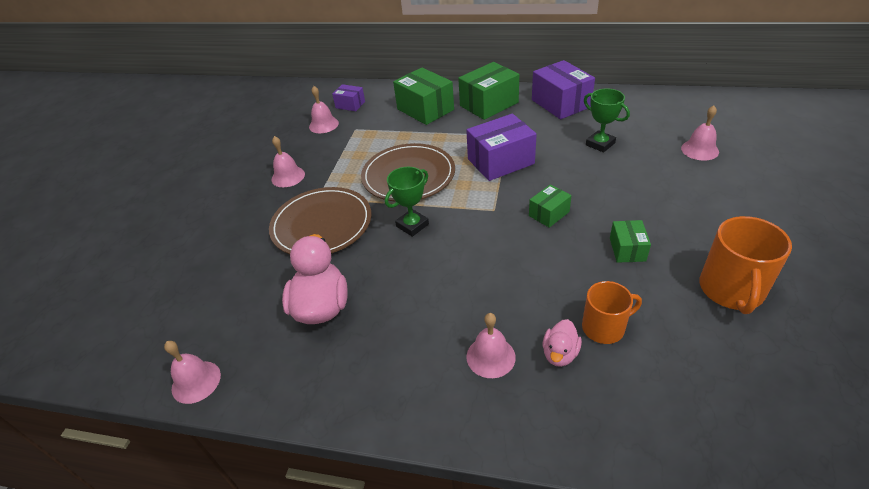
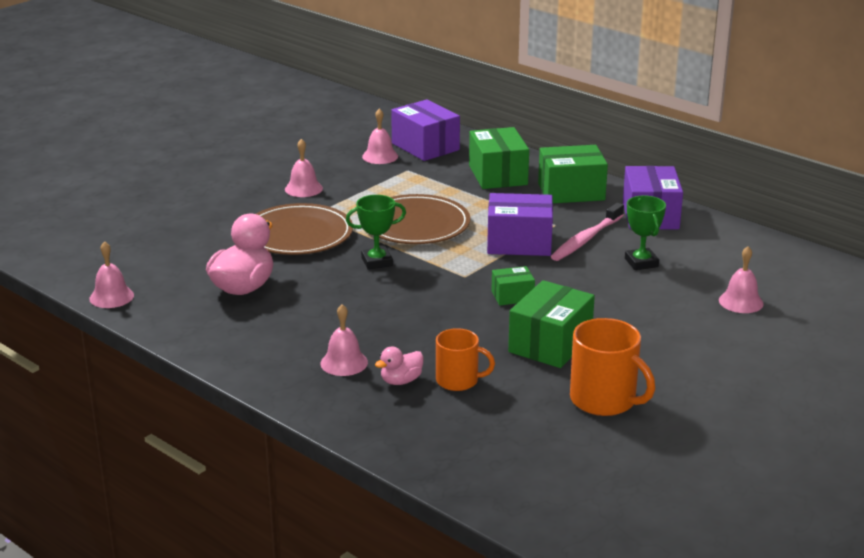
camera: 25 degrees right, 15 degrees down
purple box [332,84,365,111] -> purple box [391,99,460,161], size x1.85
green box [610,220,651,263] -> green box [508,280,595,368], size x1.85
orange mug [699,216,792,314] -> orange mug turned 90 degrees counterclockwise [570,318,655,416]
none -> pink toothbrush [551,203,624,261]

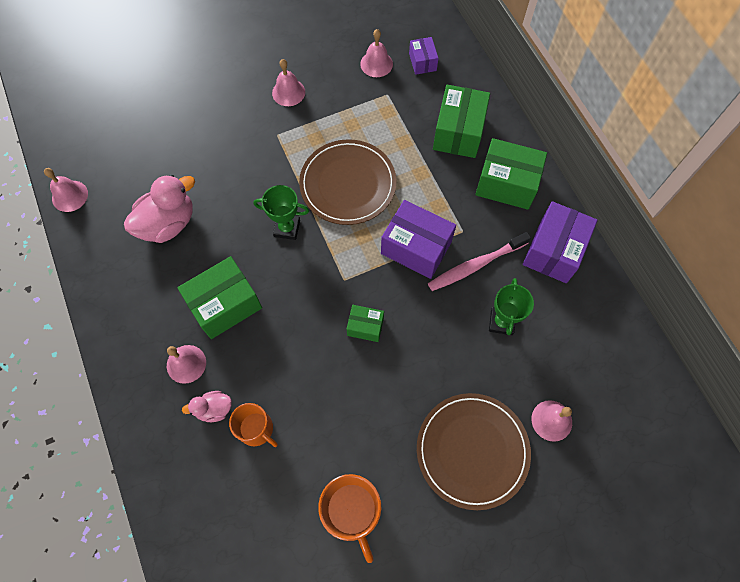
camera: 25 degrees right, 40 degrees up
brown plate [256,203,353,255] -> brown plate moved to [417,393,531,510]
purple box [391,99,460,161] -> purple box [409,37,439,75], size x0.54
green box [508,280,595,368] -> green box moved to [177,256,262,339]

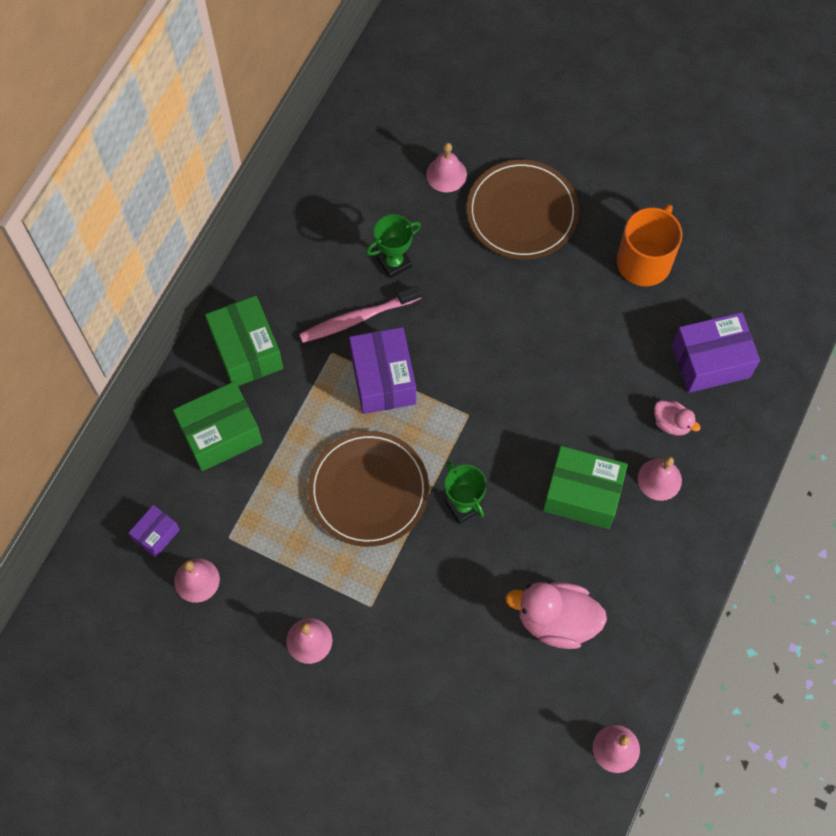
camera: 130 degrees left, 0 degrees up
orange mug [229,403,278,447] -> none
green box [346,305,384,342] -> none
pink toothbrush [428,232,531,291] -> pink toothbrush turned 135 degrees clockwise [299,285,421,343]
purple box [523,201,598,283] -> purple box moved to [672,312,760,393]

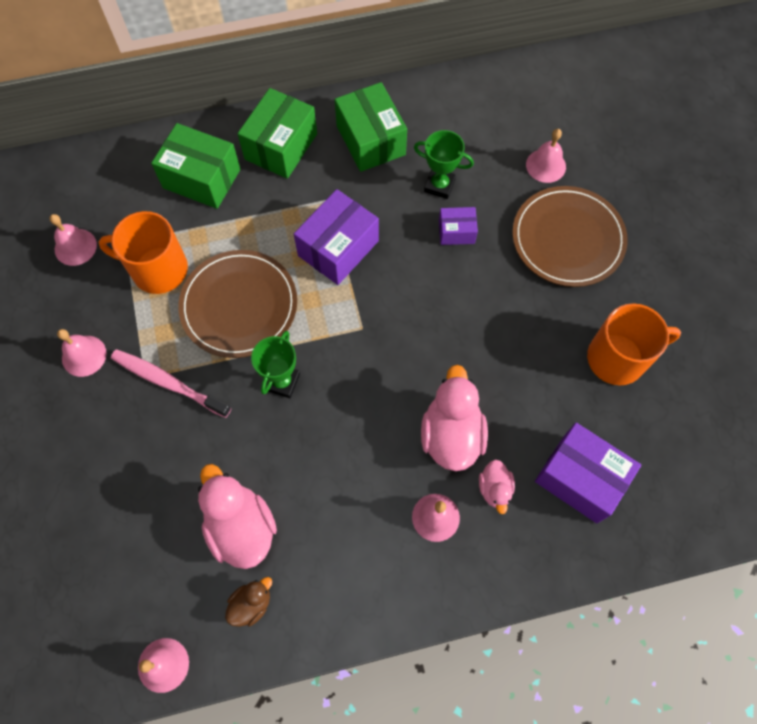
camera: 50 degrees right, 0 degrees up
purple box [129,505,180,558] -> purple box moved to [439,207,478,245]
pink toothbrush [299,285,421,343] -> pink toothbrush moved to [111,349,231,418]
green box [543,446,628,529] -> green box moved to [335,82,407,172]
none -> orange mug [98,211,188,294]
none -> brown duck [225,577,272,627]
none -> pink duck [421,365,488,471]

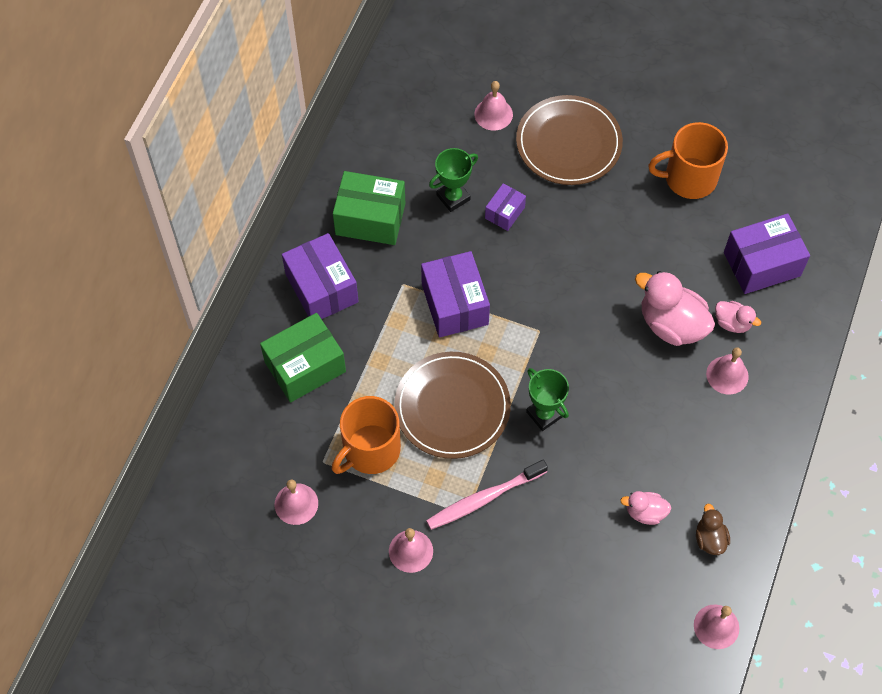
camera: 55 degrees left, 5 degrees down
pink duck [198,464,277,569] -> pink duck [620,491,671,525], size x0.53
green box [238,88,317,179] -> purple box [282,233,359,319]
orange mug [587,303,681,385] -> orange mug turned 120 degrees counterclockwise [648,122,728,199]

